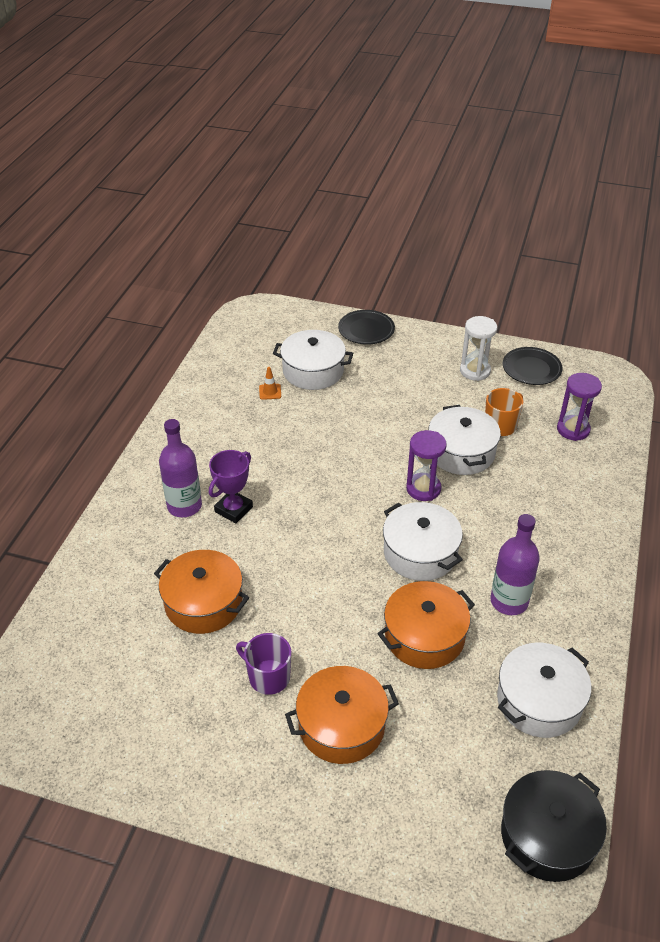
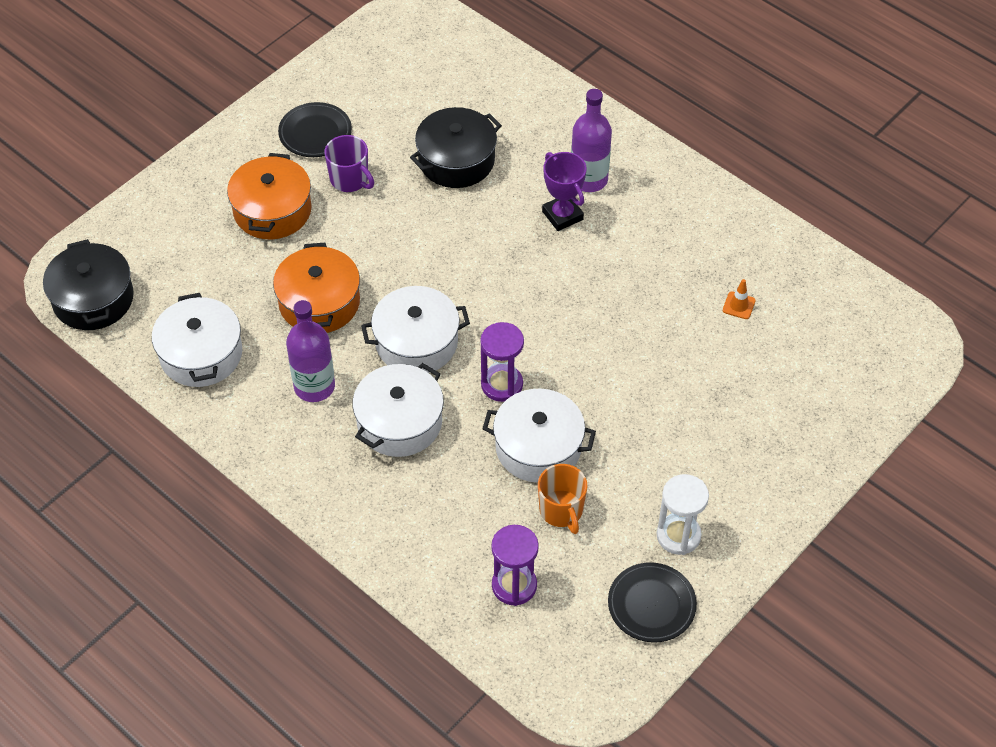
camera: 115 degrees right, 10 degrees up
orange pot [154,550,249,634] -> black pot [410,107,502,188]
purple mug [236,633,291,695] -> purple mug turned 75 degrees clockwise [324,135,374,192]
white pot [273,330,353,390] -> white pot moved to [353,363,444,457]
black plate [338,310,395,345] -> black plate moved to [278,102,352,157]

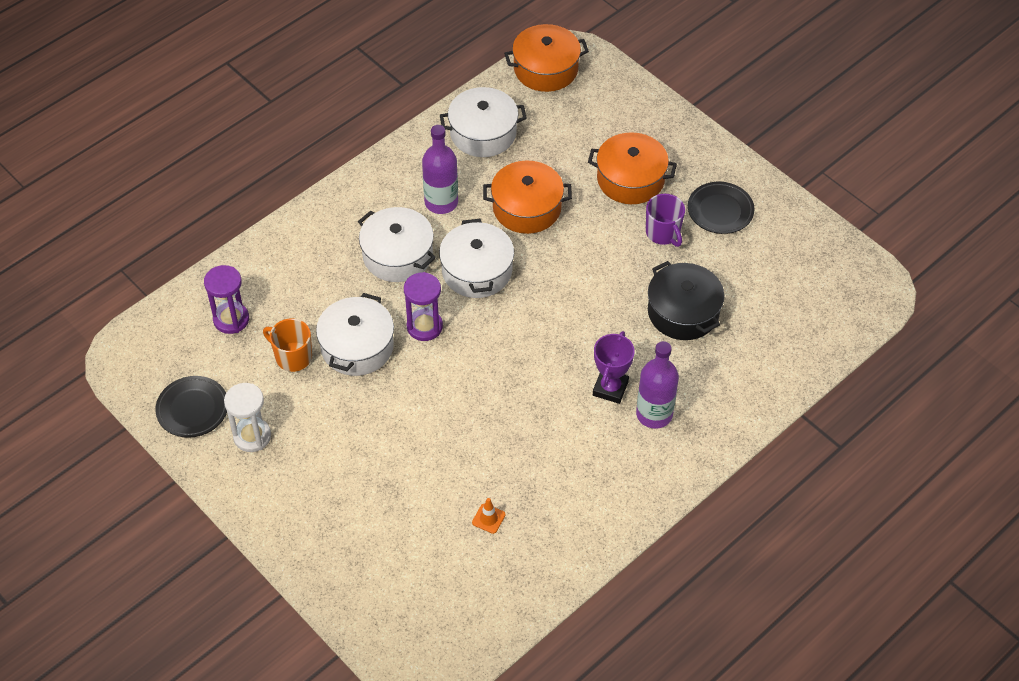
camera: 95 degrees right, 0 degrees up
black pot [43,239,134,330] -> orange pot [504,24,589,92]
purple mug [324,135,374,192] -> purple mug turned 75 degrees counterclockwise [646,194,685,247]
orange mug [538,464,587,534] -> orange mug turned 45 degrees clockwise [263,318,312,372]
purple trophy [542,152,586,231] -> purple trophy turned 45 degrees counterclockwise [593,331,635,404]

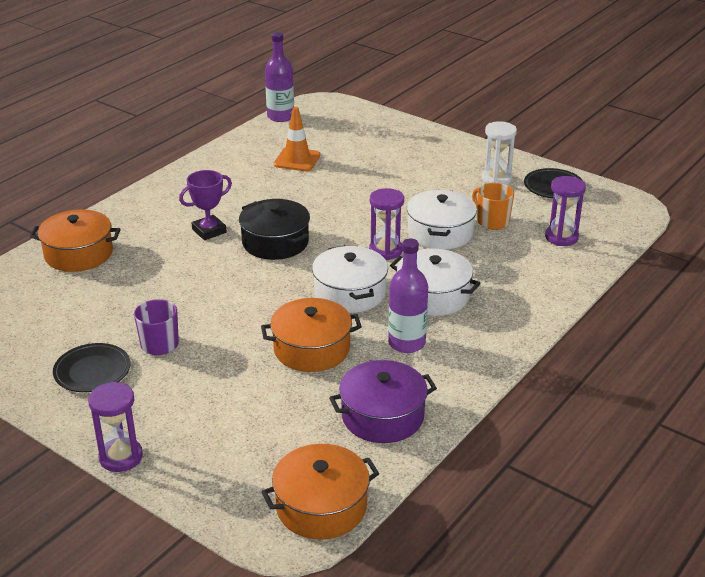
camera: 170 degrees right, 20 degrees down
orange mug [263,318,312,372] -> orange mug turned 150 degrees counterclockwise [472,183,514,230]
white pot [440,87,527,157] -> purple pot [329,360,437,443]
orange traffic cone [472,498,506,534] -> orange traffic cone [274,107,320,171], size x1.94
orange pot [588,132,677,204] -> orange pot moved to [30,209,121,272]
purple trophy [593,331,635,404] -> purple trophy turned 45 degrees clockwise [179,170,232,240]
purple bottle [636,341,679,429] -> purple bottle moved to [265,32,294,122]
black pot [648,261,725,340] -> black pot moved to [239,199,310,260]
none -> purple hourglass [88,382,143,472]

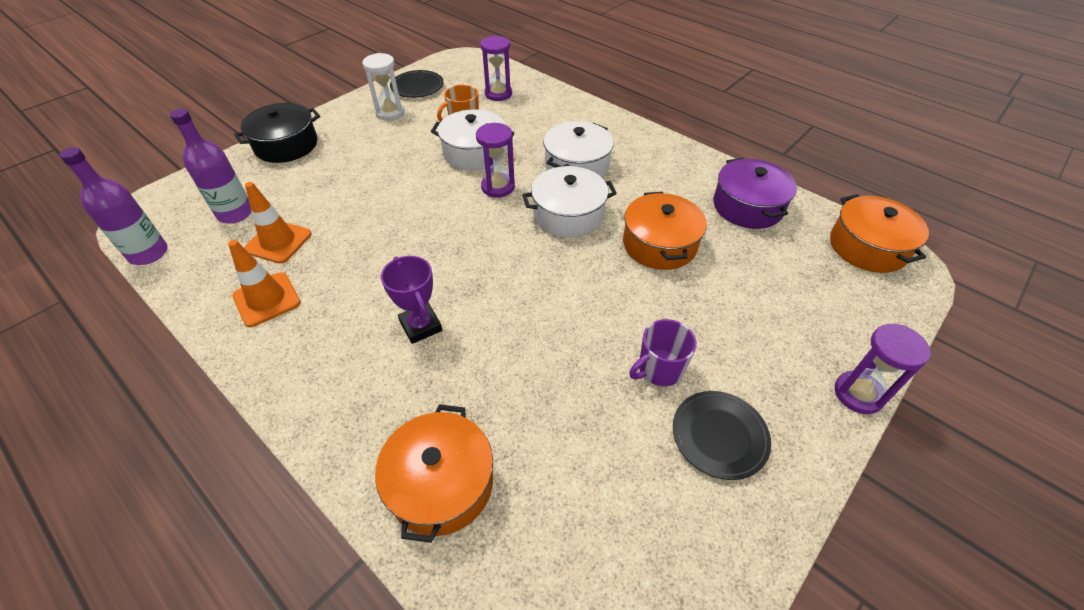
camera: 85 degrees left, 15 degrees up
black pot [239,199,310,260] -> black pot moved to [234,103,320,163]
purple bottle [388,238,428,353] -> purple bottle moved to [170,109,251,224]
none -> orange traffic cone [228,240,301,327]

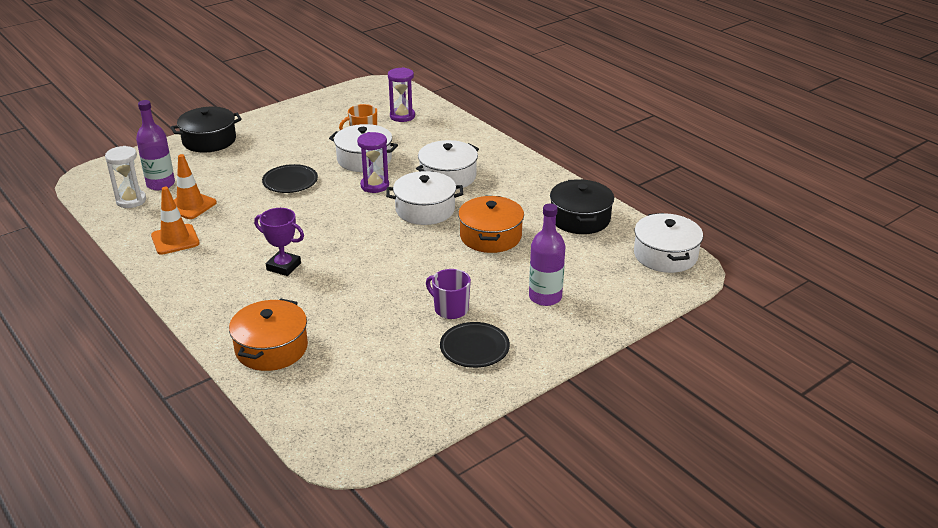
camera: 10 degrees right, 15 degrees down
purple bottle [59,147,167,265] -> purple bottle moved to [529,204,565,306]
white hourglass [362,53,405,120] -> white hourglass moved to [105,146,146,208]
purple trophy [381,256,442,344] -> purple trophy turned 45 degrees counterclockwise [254,208,304,276]
black plate [390,70,444,98] -> black plate moved to [262,164,318,193]
purple mug [629,319,697,386] -> purple mug turned 60 degrees clockwise [426,269,471,319]
purple pot [713,158,797,229] -> black pot [550,179,614,234]
orange pot [830,194,929,273] -> white pot [634,213,703,273]
purple hourglass [835,324,931,414] -> none

